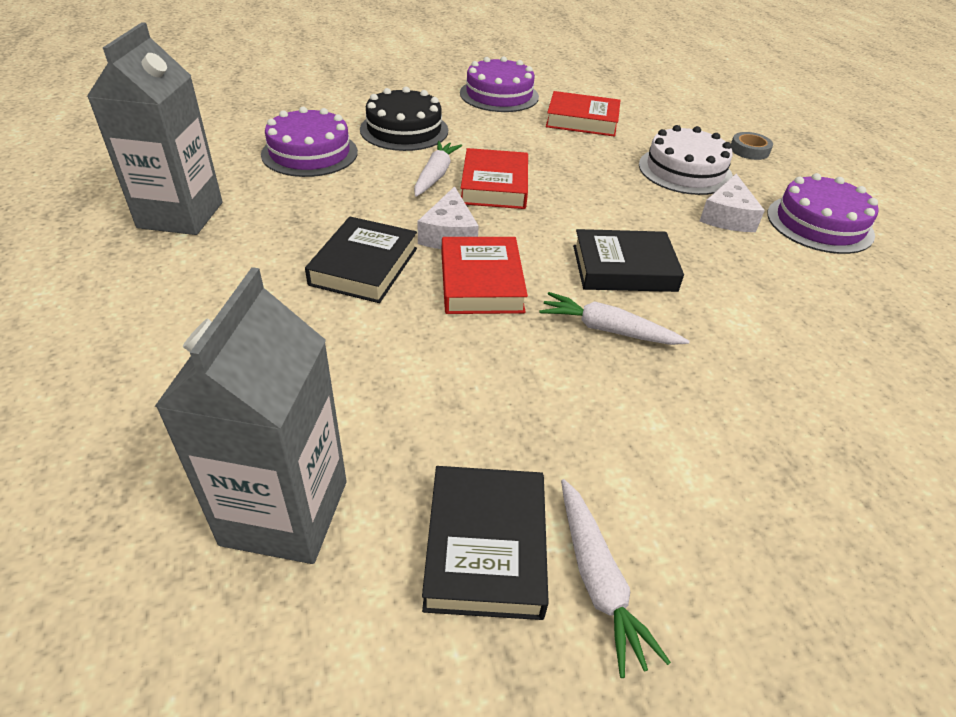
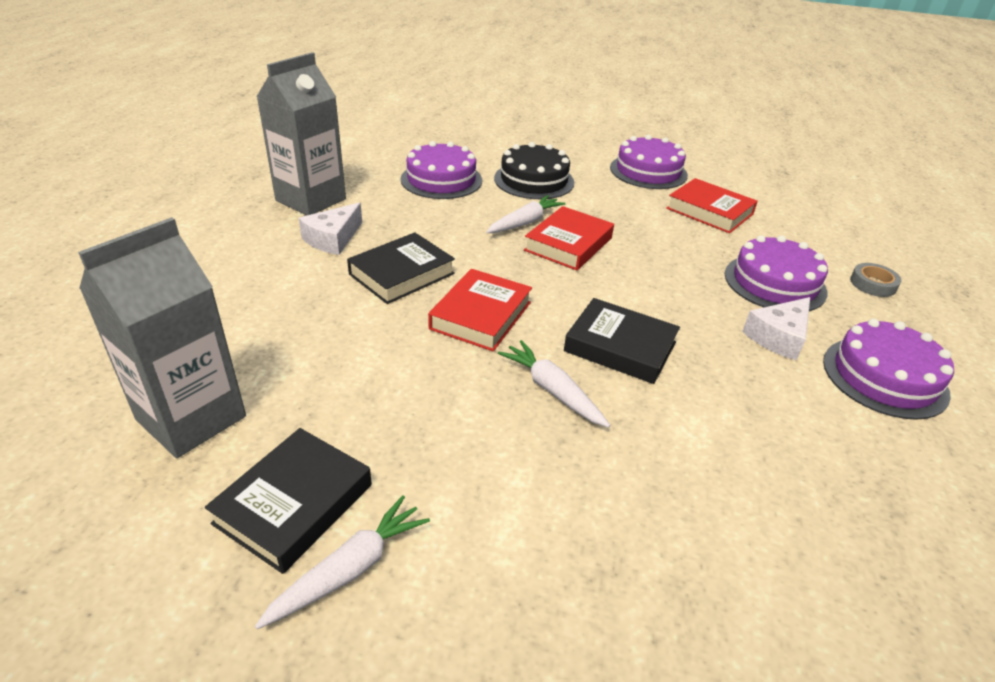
camera: 30 degrees right, 5 degrees down
white cheese [417,186,479,249] -> white cheese moved to [299,202,362,255]
white carrot [561,479,671,678] -> white carrot turned 150 degrees counterclockwise [255,496,430,629]
white cake [639,125,733,195] -> purple cake [725,235,828,311]

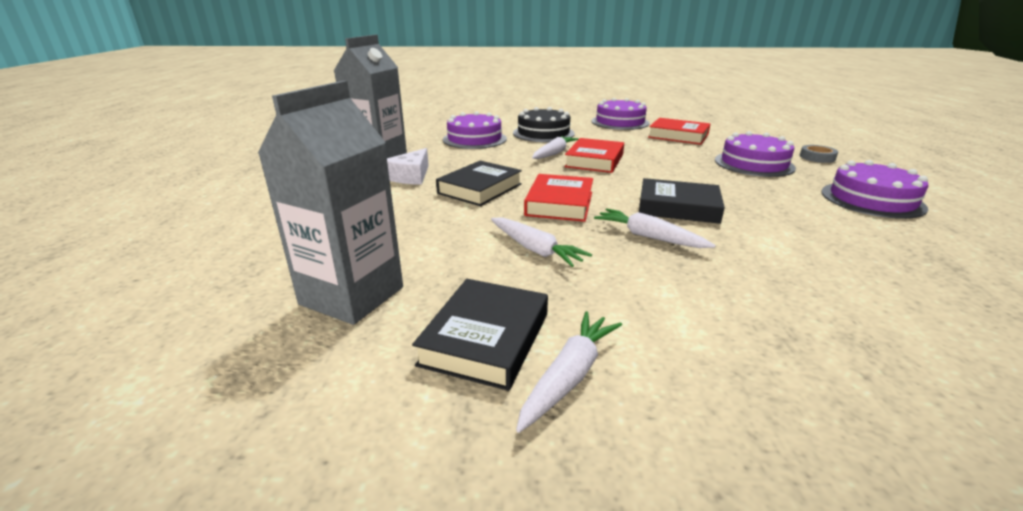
camera: 10 degrees left, 10 degrees down
white cheese [742,297,810,361] -> none
none -> white carrot [491,217,592,267]

